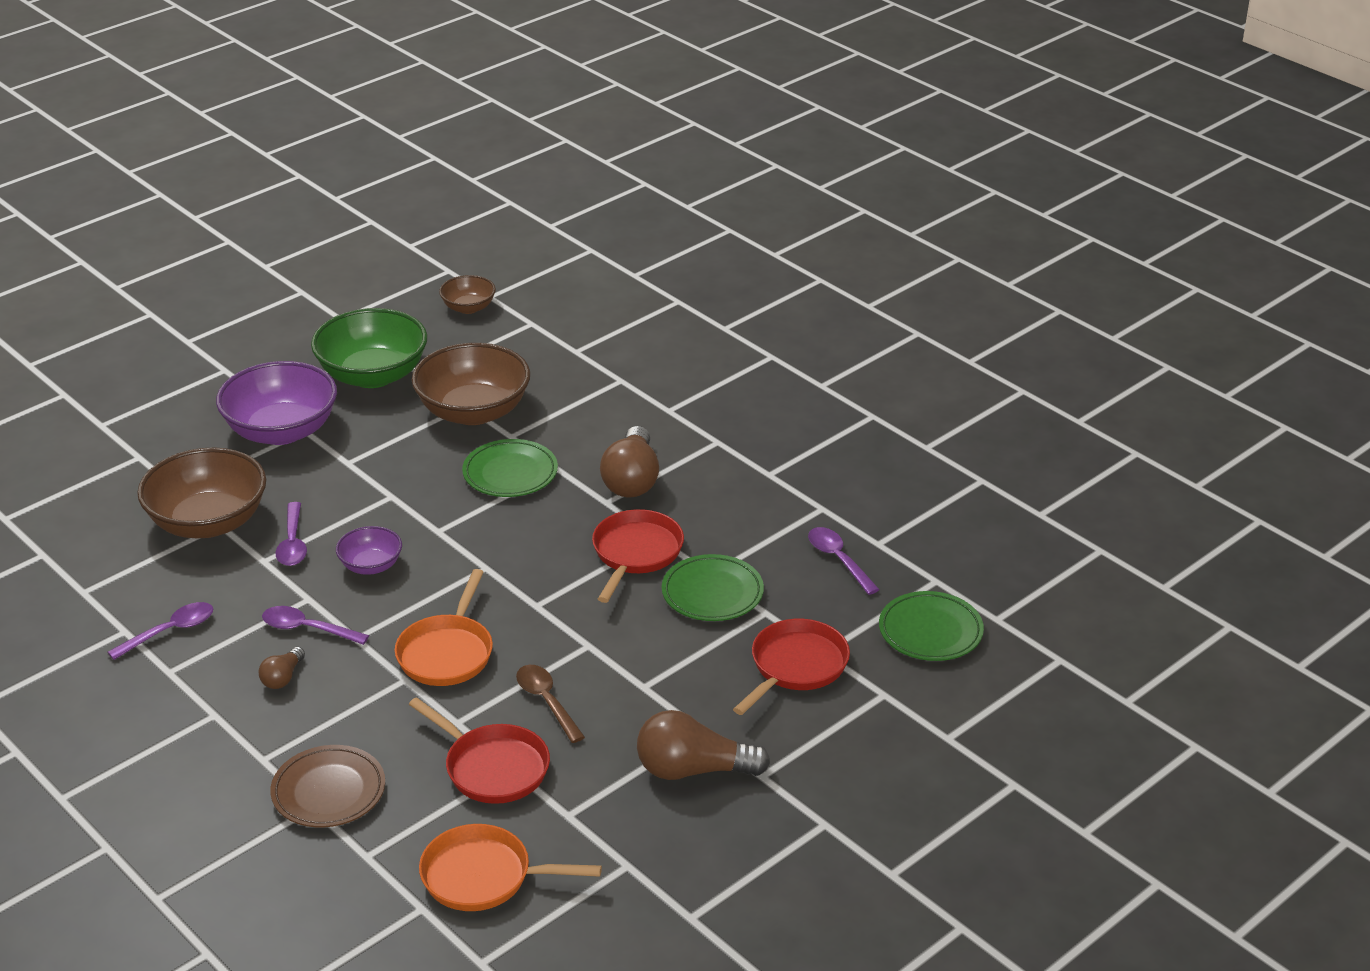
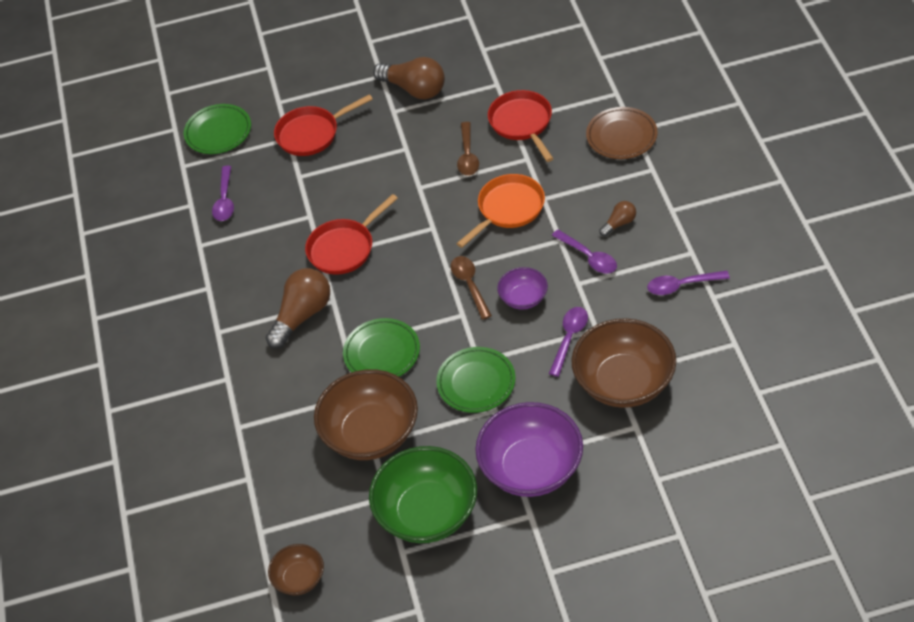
camera: 145 degrees left, 15 degrees up
orange pan [419,824,602,911] -> none
green plate [662,554,764,621] -> green plate moved to [436,347,516,413]
none -> brown spoon [451,256,492,320]

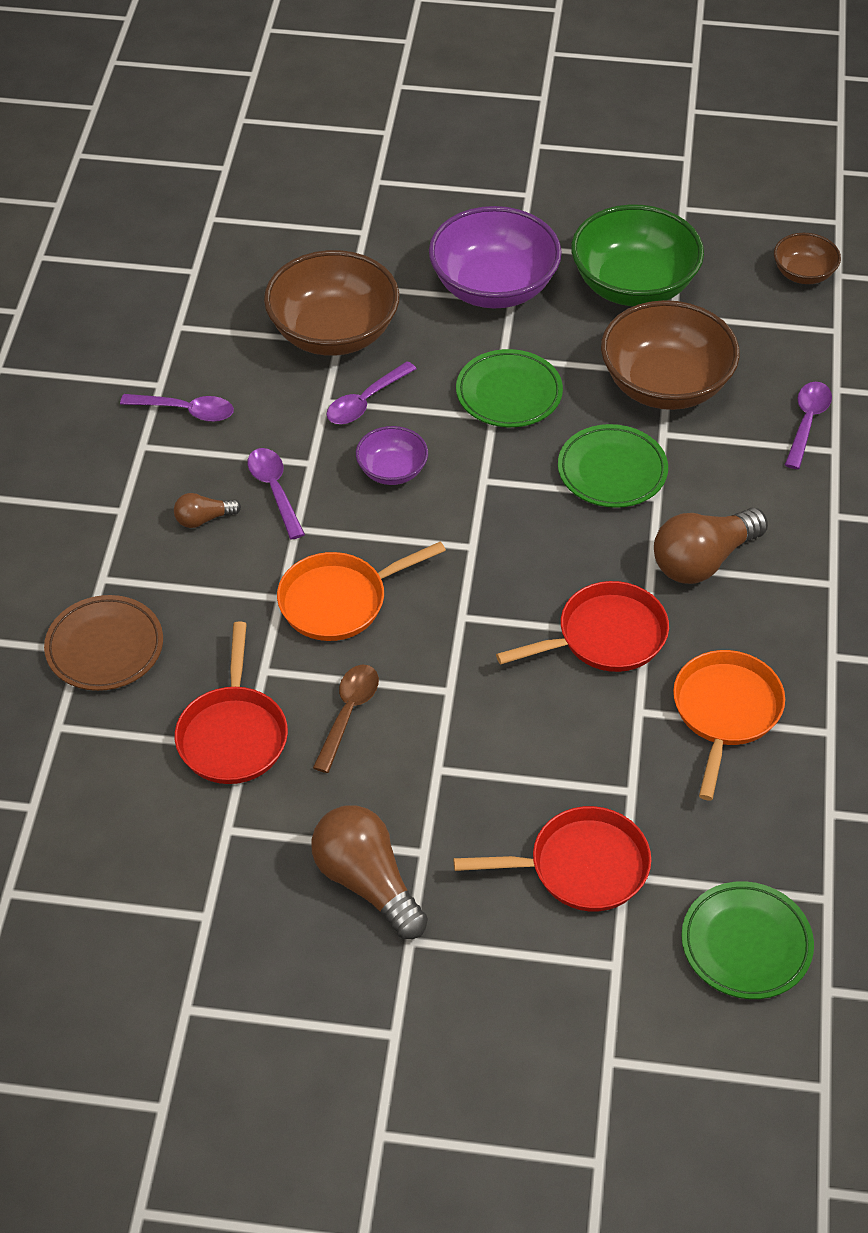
camera: 165 degrees left, 0 degrees up
purple spoon [212,166,234,221] -> purple spoon moved to [785,382,832,469]
brown spoon [451,256,492,320] -> none
none -> orange pan [673,650,785,800]

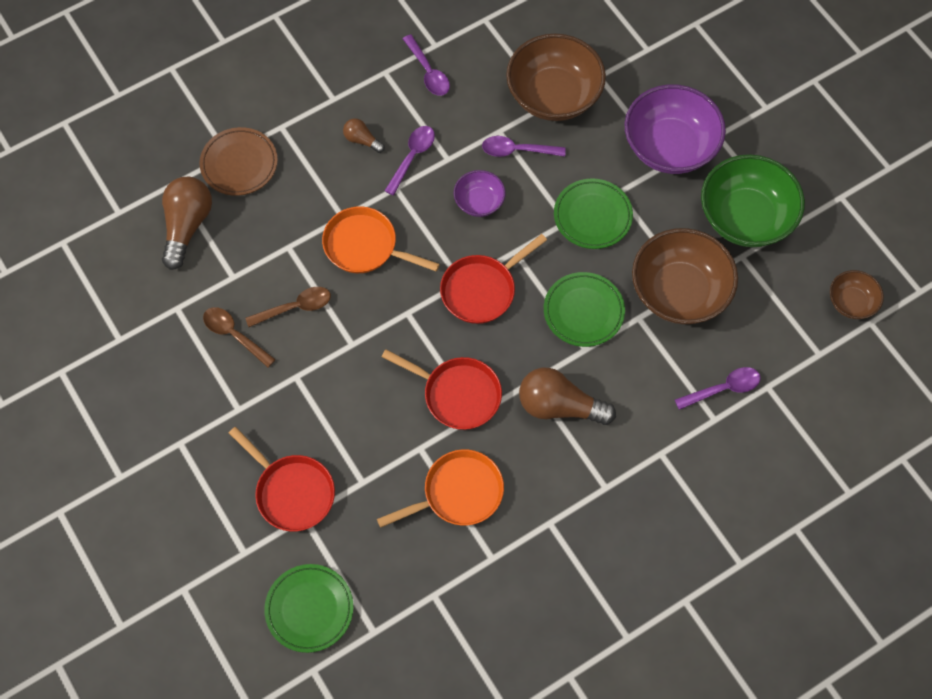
camera: 50 degrees right, 15 degrees up
red pan [175,622,288,784] -> red pan moved to [440,234,547,324]
brown light bulb [311,805,428,939] -> brown light bulb moved to [162,177,212,270]
none -> brown spoon [203,307,276,368]

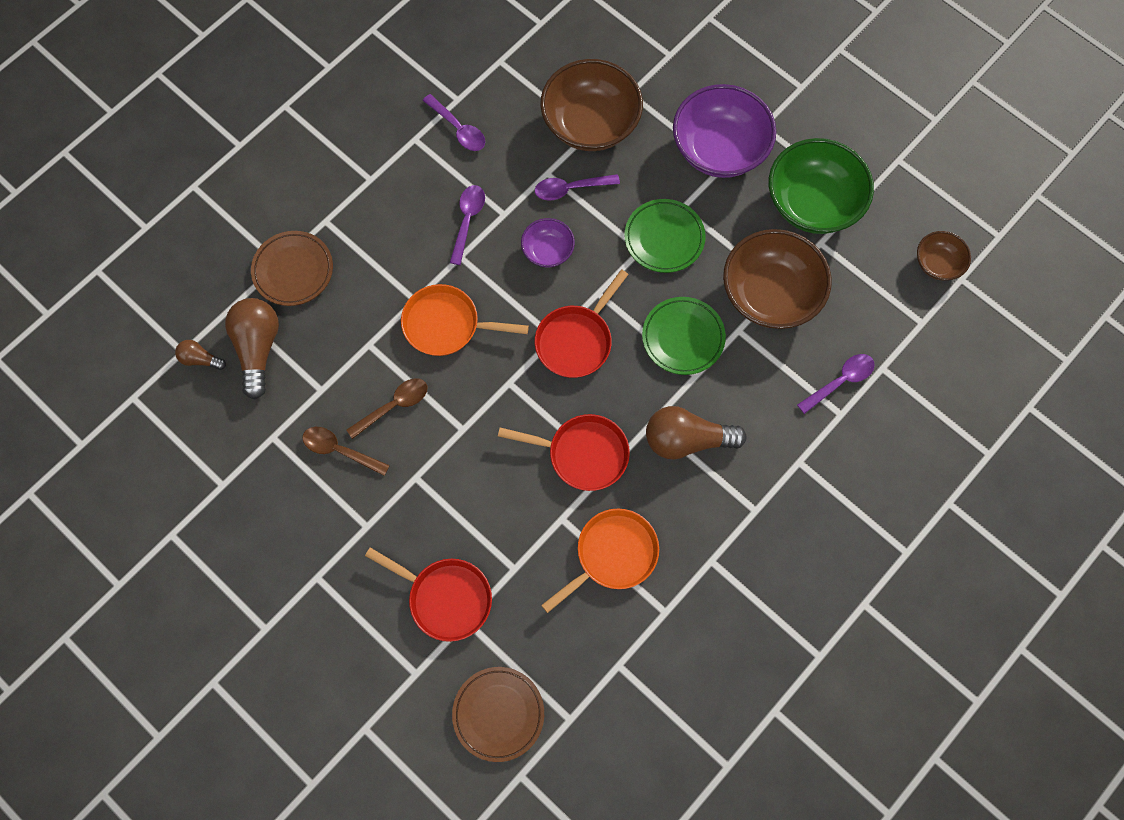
camera: 15 degrees left, 5 degrees up
green plate [264,564,354,653] -> brown plate [452,667,544,762]
brown light bulb [343,119,385,153] -> brown light bulb moved to [175,340,226,370]

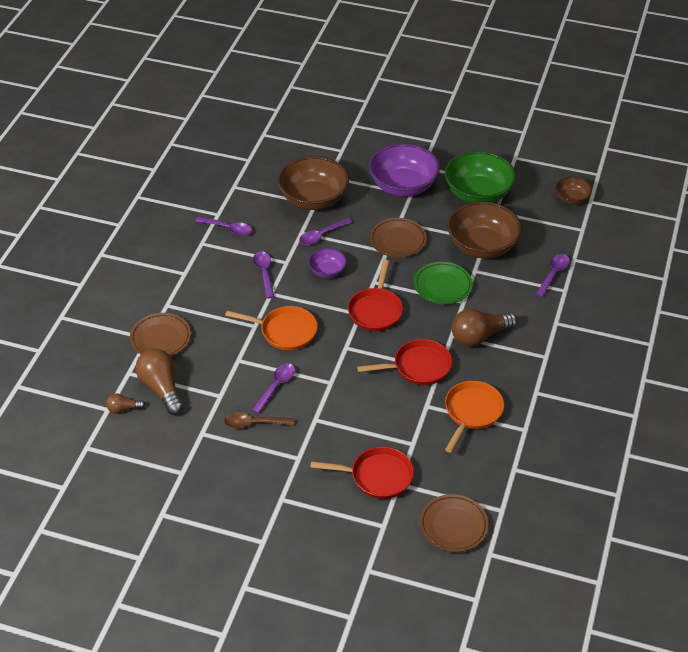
camera: 25 degrees left, 25 degrees down
brown spoon [346,379,427,439] -> purple spoon [252,363,295,414]
orange pan [401,284,529,356] -> orange pan turned 150 degrees counterclockwise [225,306,317,350]
green plate [624,199,706,273] -> brown plate [370,218,427,258]

